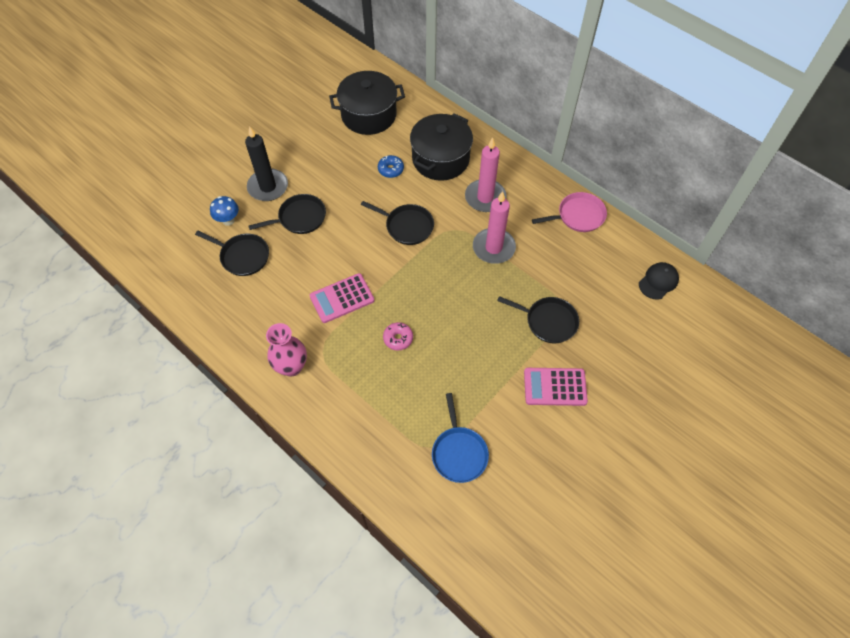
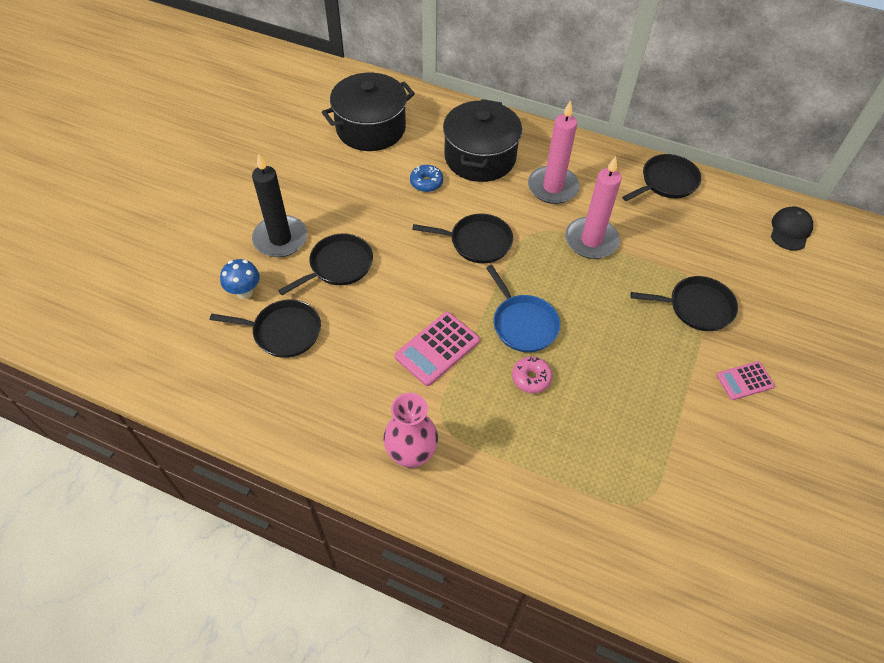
camera: 20 degrees left, 5 degrees down
blue pan [432,393,489,483] -> blue pan moved to [486,265,560,352]
pink calculator [524,368,588,406] -> pink calculator [716,361,775,400], size x0.63
pink pan [532,192,607,232] -> black pan [622,154,701,201]

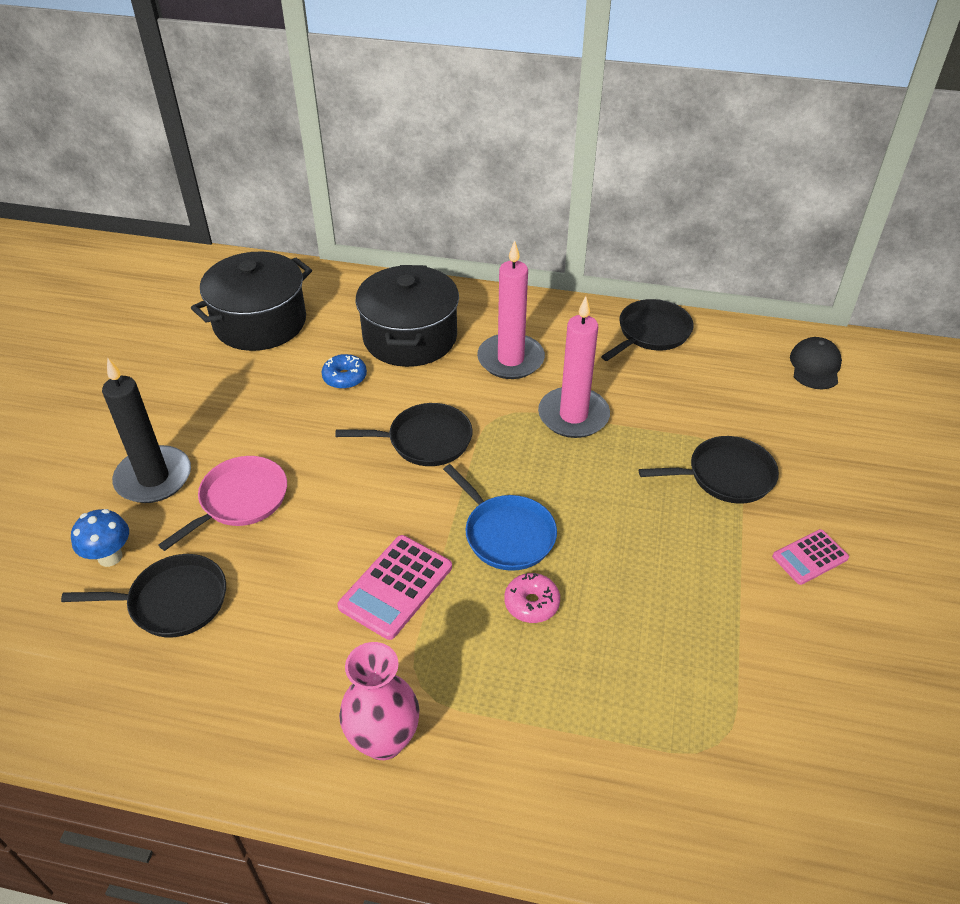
camera: 10 degrees left, 10 degrees down
black pan [278,233,373,295] -> pink pan [158,456,287,551]

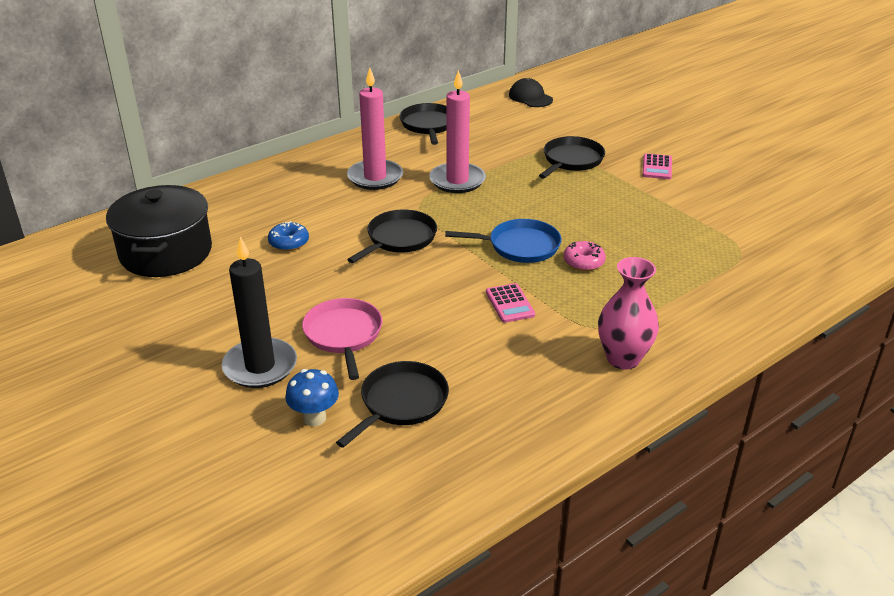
camera: 50 degrees left, 10 degrees down
pink calculator [337,535,452,640] -> pink calculator [486,283,535,323], size x0.63
black pot [355,265,459,367] -> none

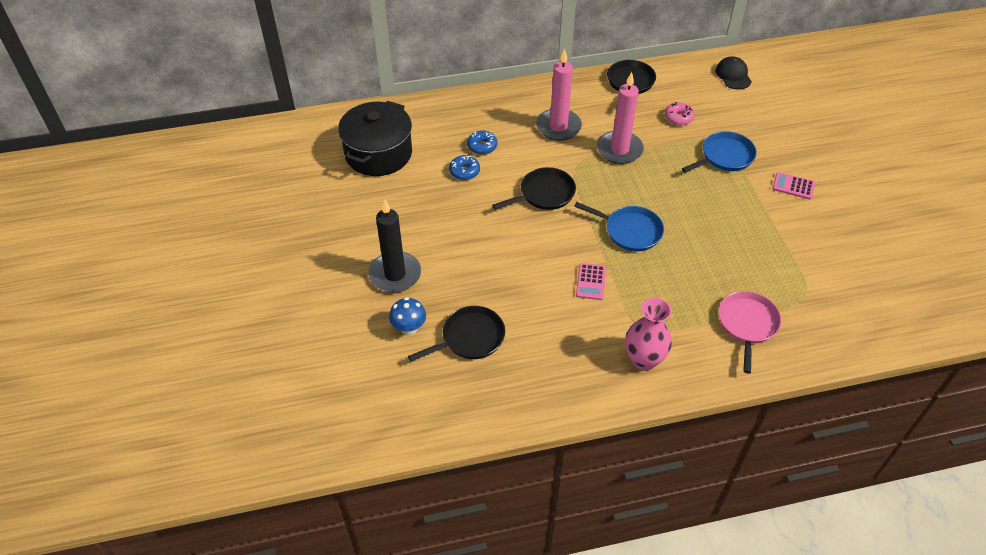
camera: 25 degrees right, 15 degrees up
pink pan [302,298,383,380] -> pink pan moved to [718,291,781,374]
black pan [539,136,605,179] -> blue pan [682,131,757,172]
pink donut [564,241,606,271] -> pink donut moved to [665,102,695,125]
pink calculator [642,153,672,179] -> pink calculator turned 75 degrees clockwise [772,172,815,199]
none -> blue donut [467,131,497,155]

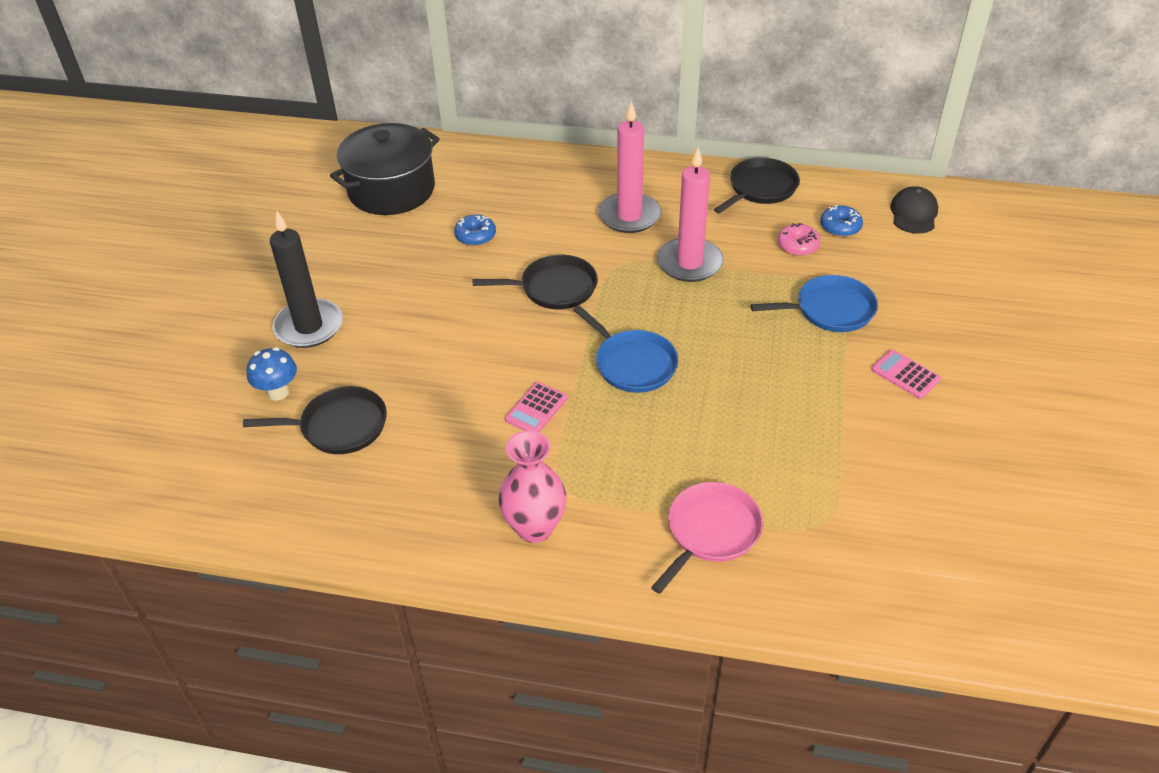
camera: 25 degrees right, 5 degrees down
blue donut [467,131,497,155] -> blue donut moved to [820,205,863,237]

